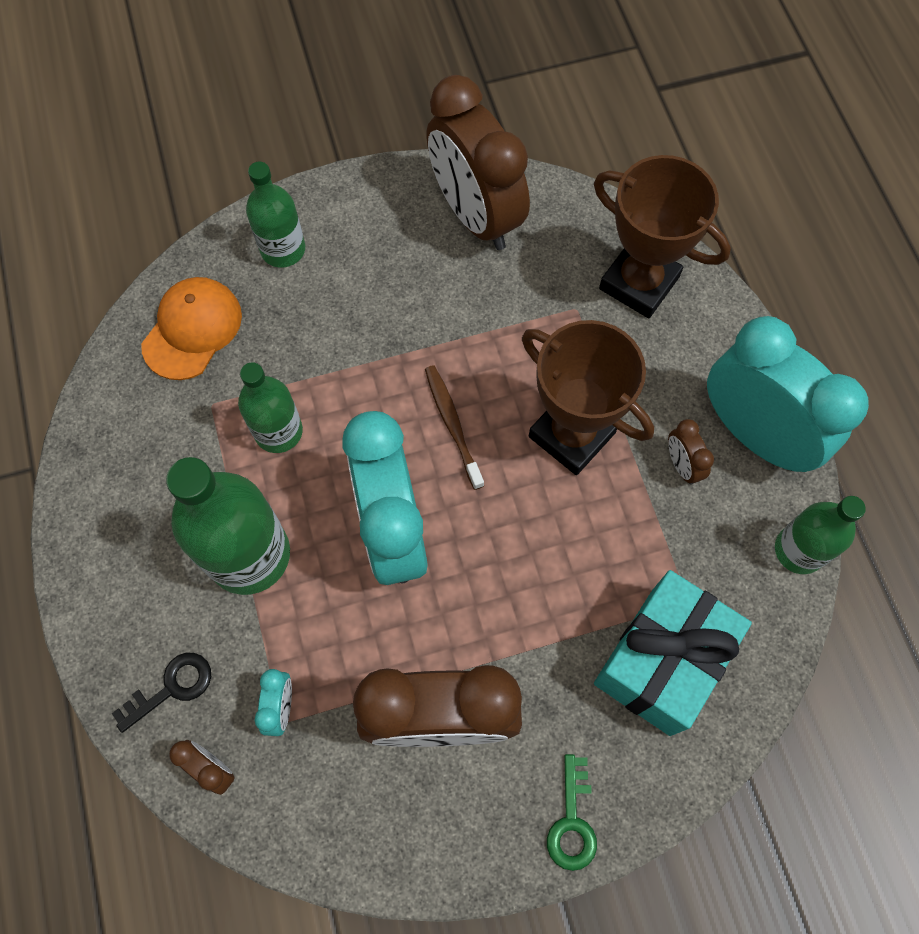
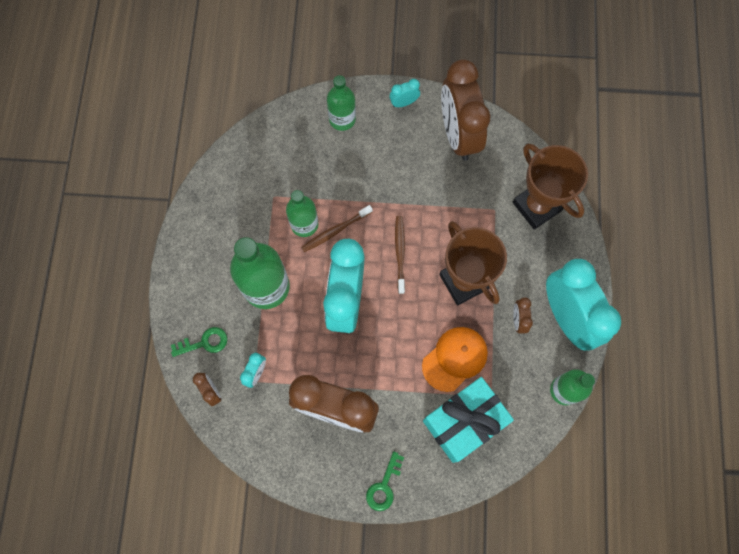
camera: 20 degrees right, 5 degrees up
black key [112,653,211,733] -> green key [171,327,227,357]
orange cap [141,277,242,380] -> orange cap moved to [422,327,488,392]
none -> brown toothbrush [301,205,373,252]
none -> turquoise clock [389,79,420,107]

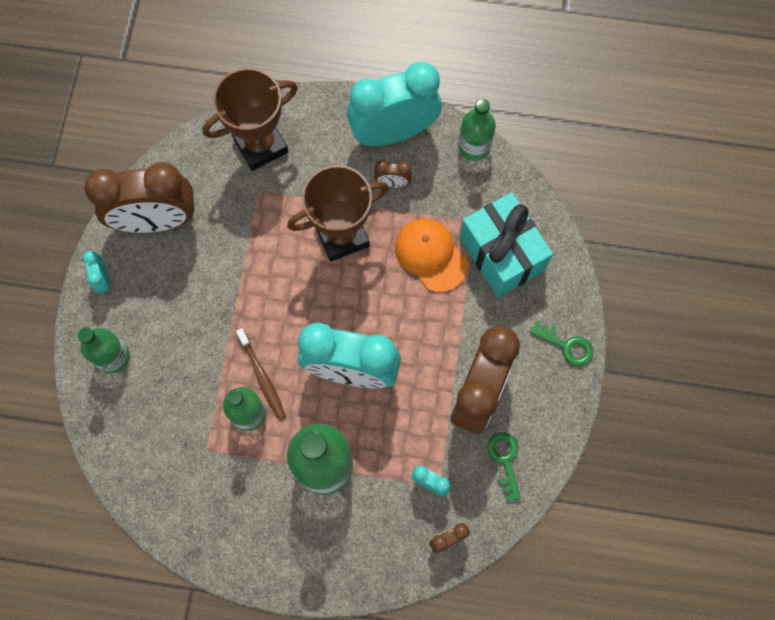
camera: 85 degrees left, 0 degrees up
green key [171,327,227,357] -> green key moved to [487,432,521,501]
brown toothbrush [395,216,405,294] -> none

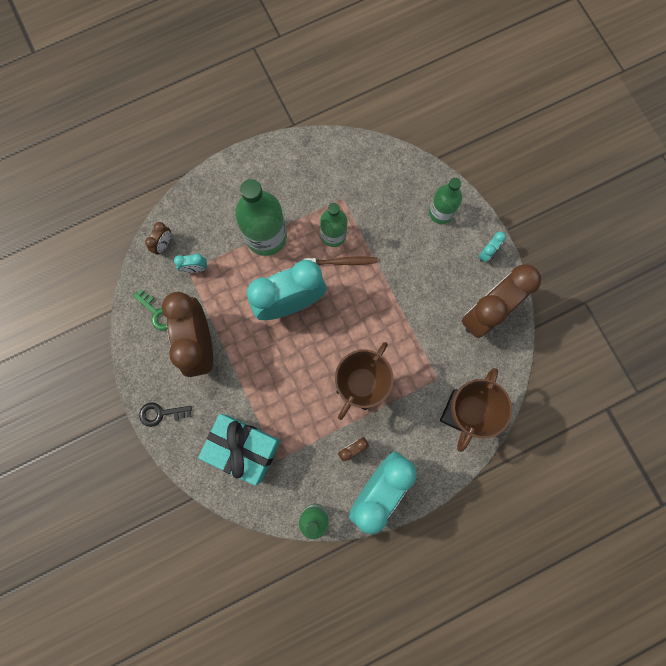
camera: 145 degrees right, 5 degrees up
turquoise clock [83,251,110,294] -> turquoise clock turned 90 degrees clockwise [479,231,506,262]
brown toothbrush [236,328,286,419] -> brown toothbrush turned 150 degrees clockwise [303,256,378,265]
orange cap [395,219,468,292] -> none
green key [530,321,593,366] -> black key [139,402,192,427]

